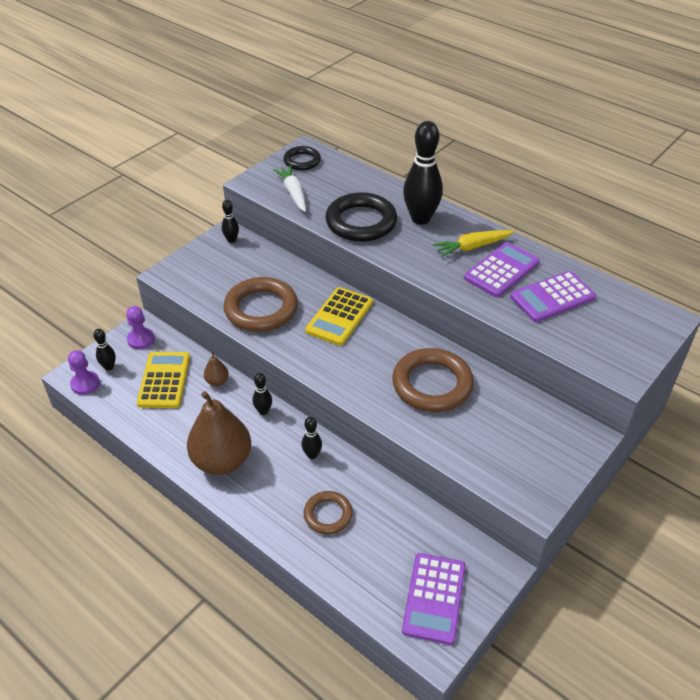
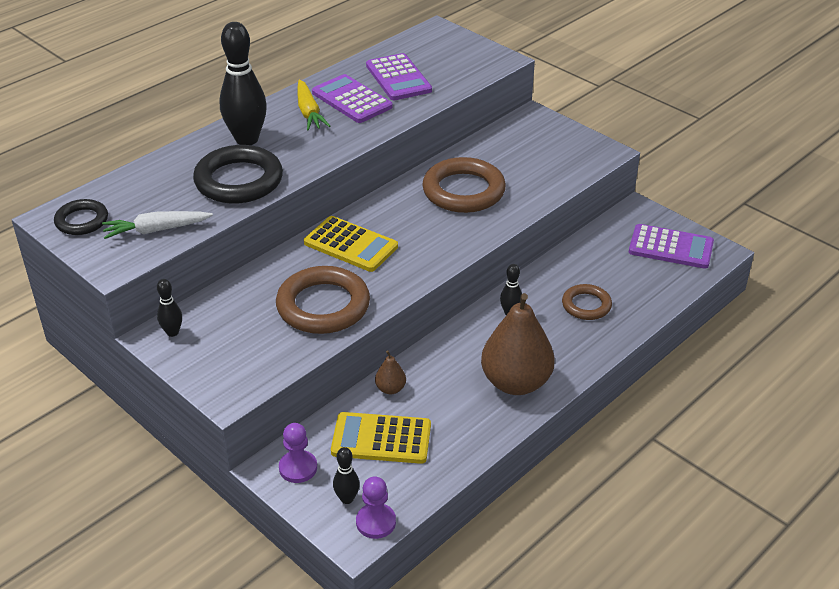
camera: 85 degrees left, 5 degrees down
black bowling pin [252,373,272,415] -> none

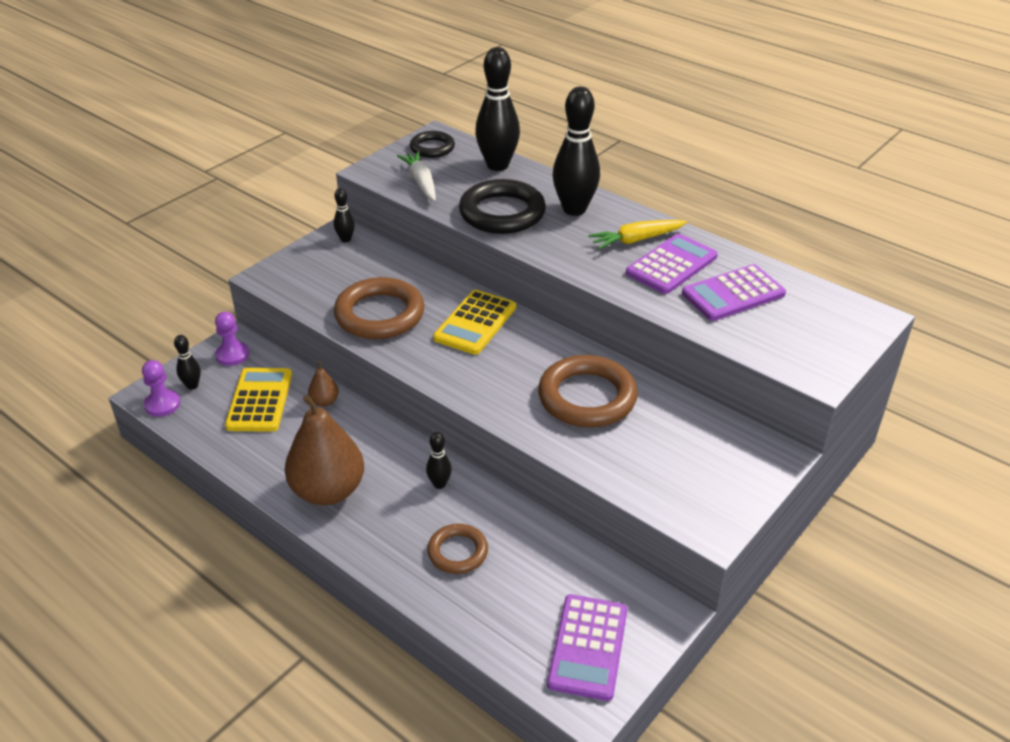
camera: 85 degrees right, 0 degrees up
none -> black bowling pin [475,47,520,171]

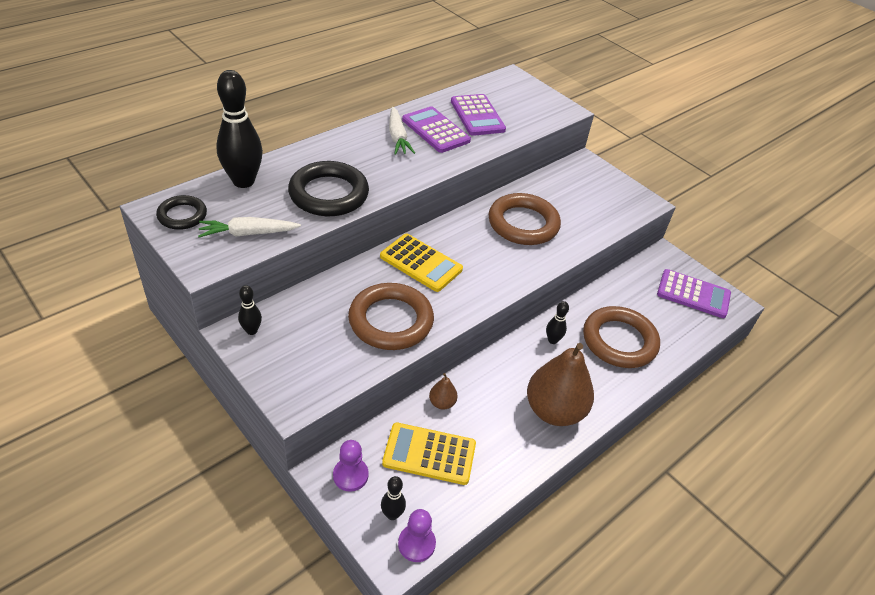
camera: 85 degrees left, 5 degrees up
brown ring [427,524,488,574] -> brown ring [583,306,660,368], size x1.75
black bowling pin [553,87,600,216] -> none
yellow carrot [588,220,687,249] -> white carrot [389,107,415,155]

